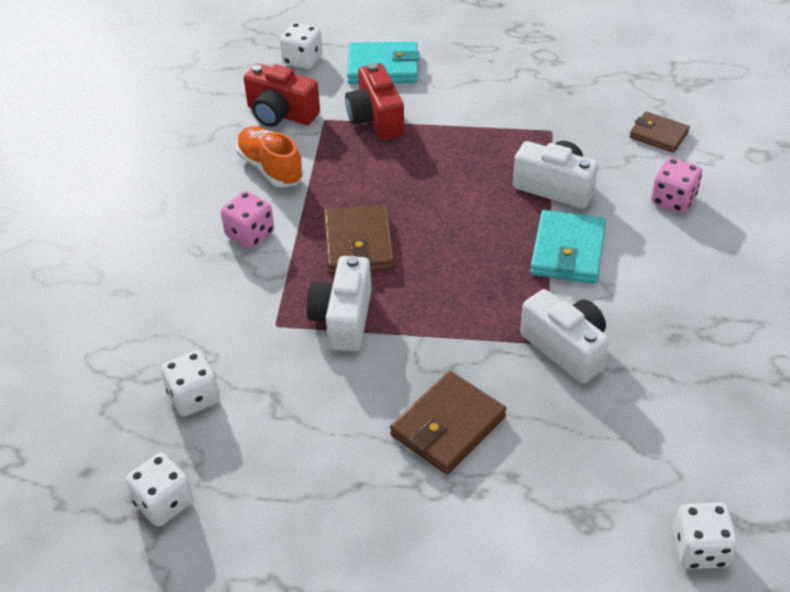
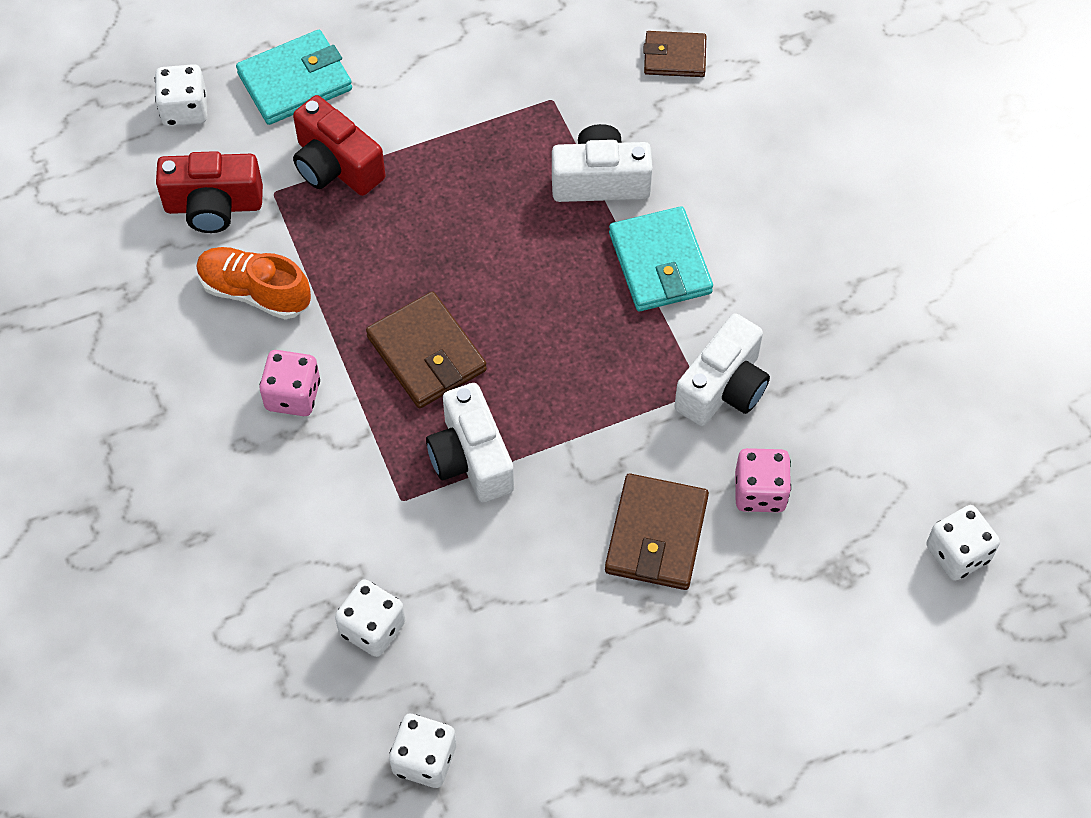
camera: 30 degrees left, 15 degrees up
white camera [520,289,609,384] -> white camera turned 105 degrees clockwise [674,313,770,426]
pink dice [651,157,702,213] -> pink dice moved to [735,448,791,512]

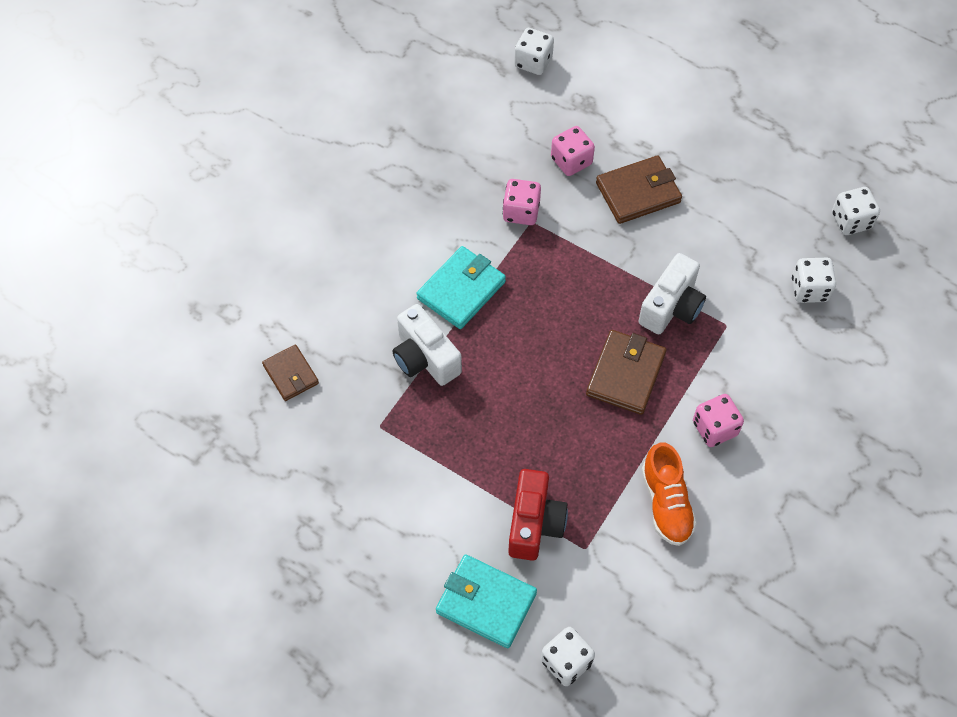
camera: 125 degrees left, 0 degrees up
red camera [156,151,263,233] -> none
white camera [674,313,770,426] -> pink dice [503,179,541,225]

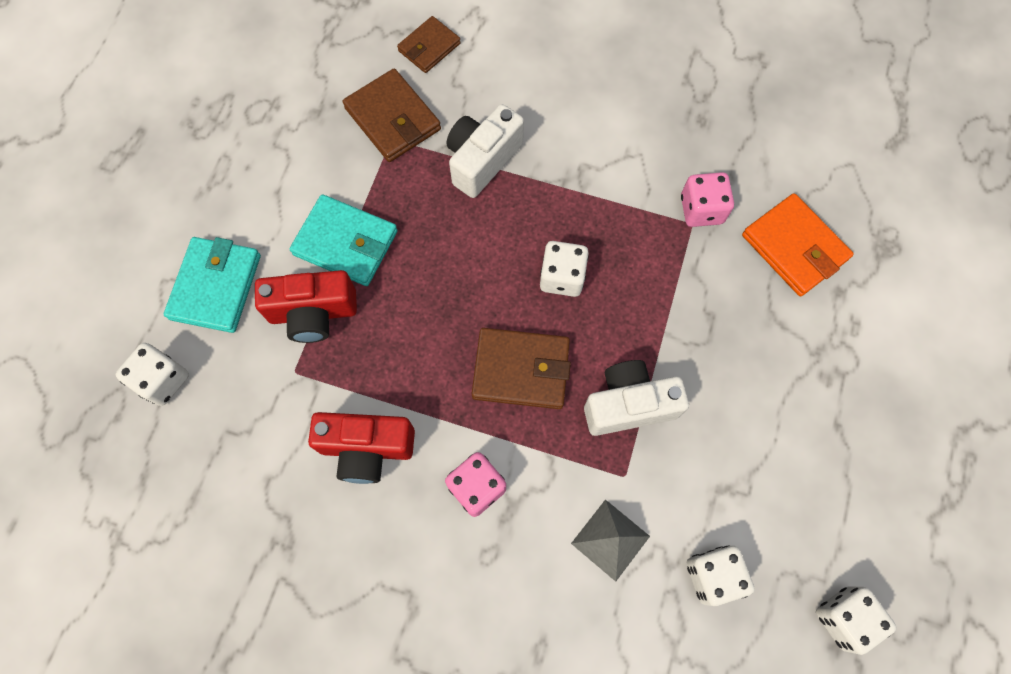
camera: 75 degrees right, 10 degrees up
turquoise wallet [416,246,506,329] -> turquoise wallet moved to [290,194,398,286]
white dice [514,28,554,75] -> white dice moved to [540,241,589,297]
pink dice [551,126,595,176] -> orange wallet [742,193,854,296]
brown wallet [596,155,682,224] -> brown wallet moved to [343,69,441,162]
white camera [638,253,706,334] -> white camera turned 150 degrees clockwise [584,360,689,436]
orange shoe [641,442,697,546] -> red camera [308,412,415,484]
none -> grey pyramid [571,499,650,581]

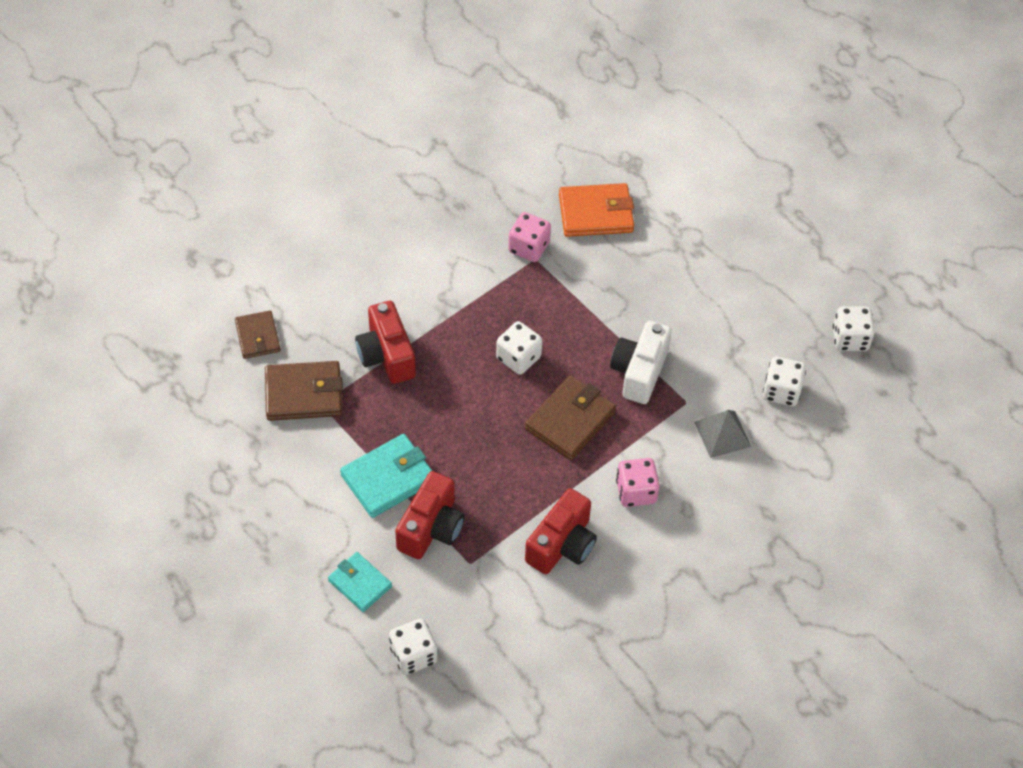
camera: 60 degrees left, 15 degrees down
turquoise wallet [164,237,261,333] -> turquoise wallet [328,552,392,612], size x0.65
white camera [446,104,524,198] -> red camera [355,301,416,384]

